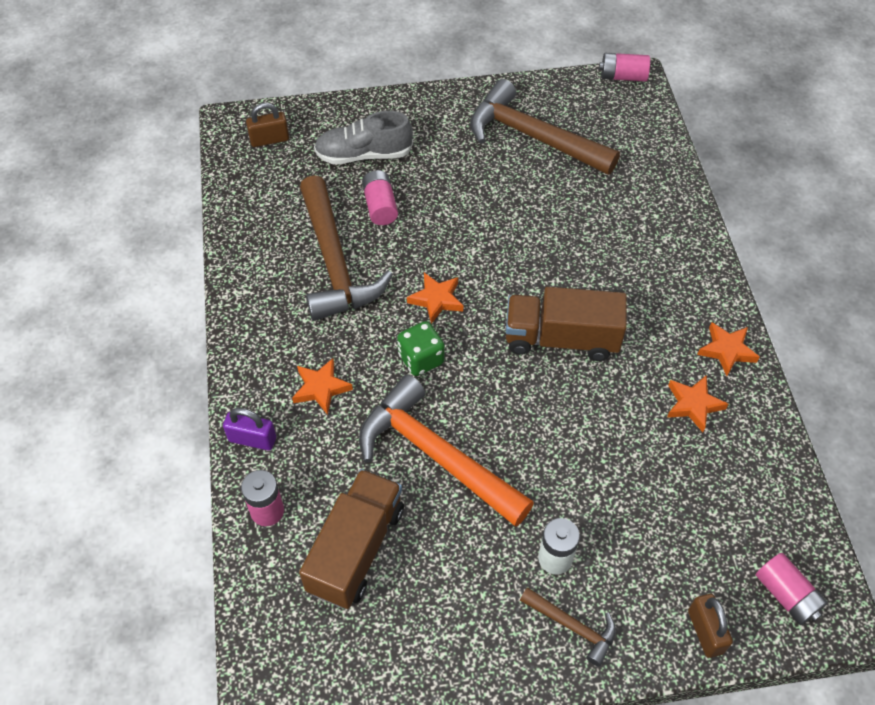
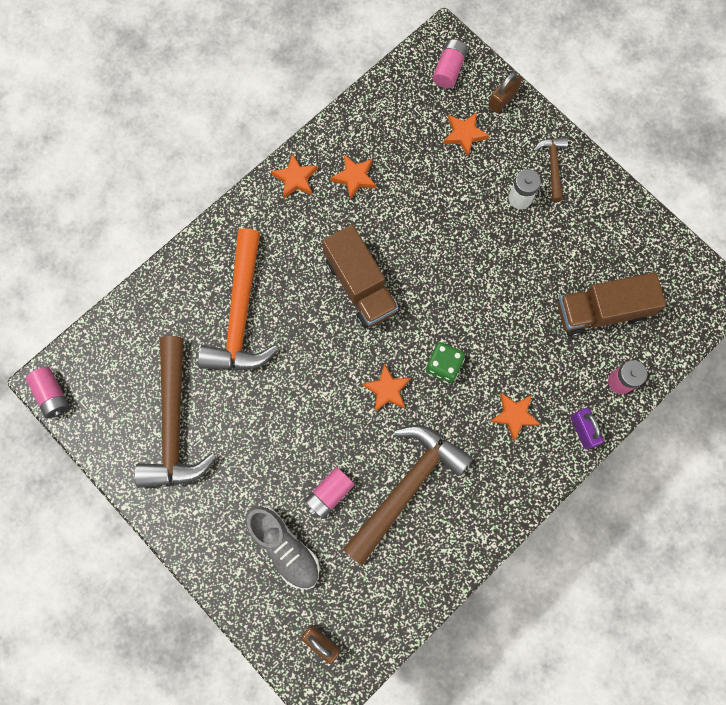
camera: 125 degrees left, 20 degrees up
orange hammer [359,375,534,527] -> orange hammer moved to [198,228,279,371]
none -> orange star [443,112,489,156]

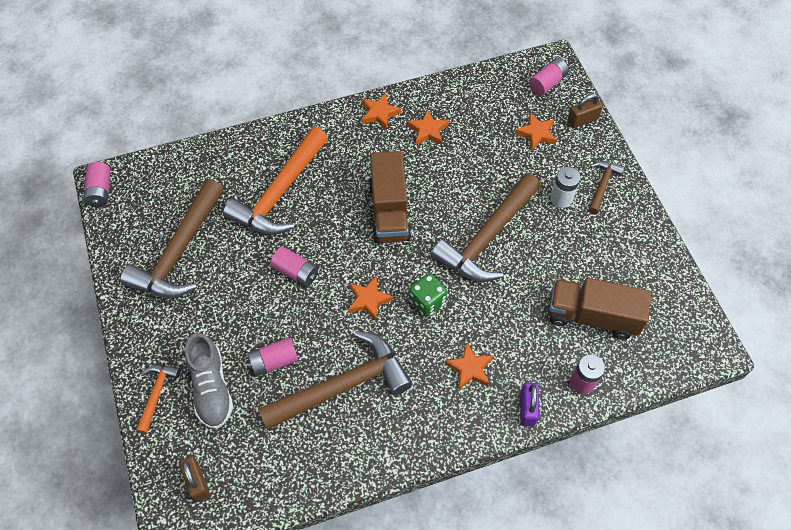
camera: 25 degrees right, 15 degrees down
none -> orange hammer [136,365,181,434]
none -> pink battery [270,247,318,287]
none -> brown hammer [431,173,541,282]

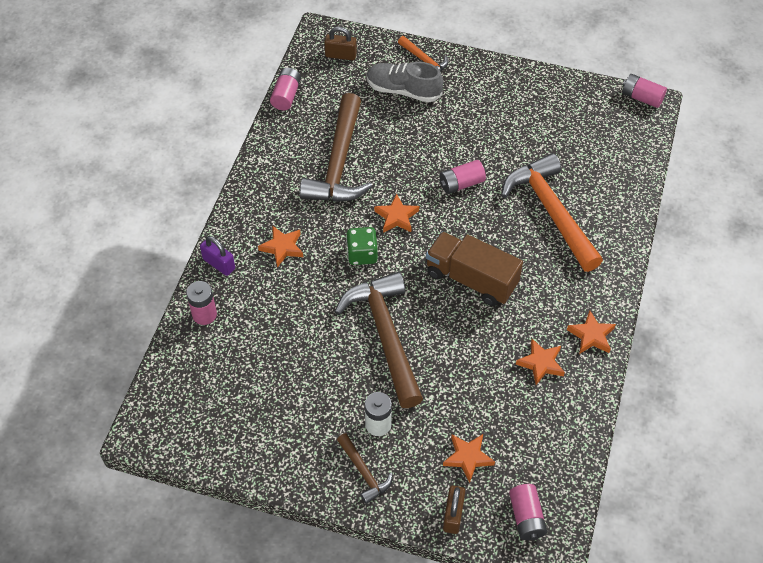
camera: 125 degrees right, 5 degrees down
brown hammer [120,179,224,298] -> none
pink battery [247,337,298,376] -> pink battery moved to [270,68,301,110]
brown truck [548,278,651,339] -> none

